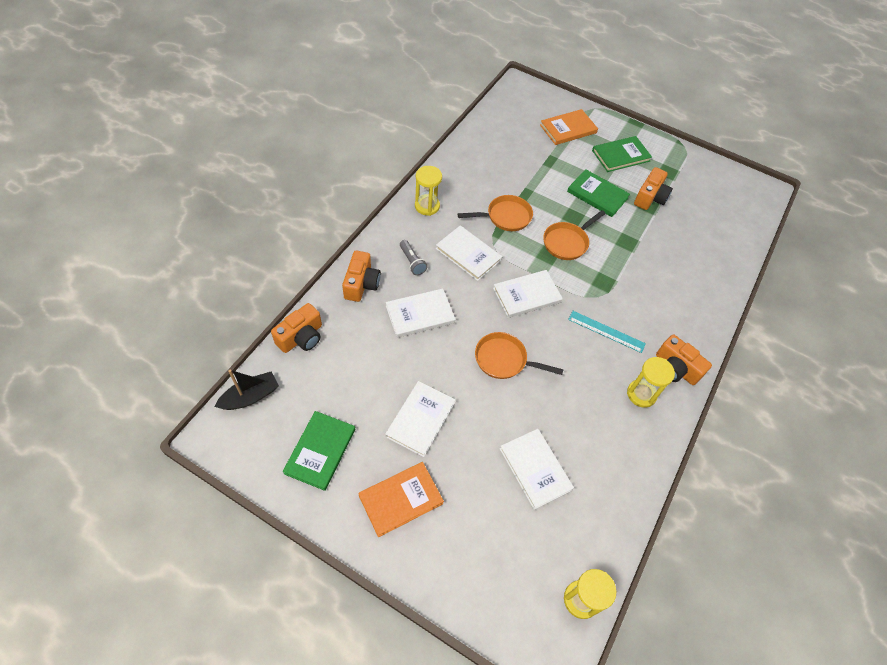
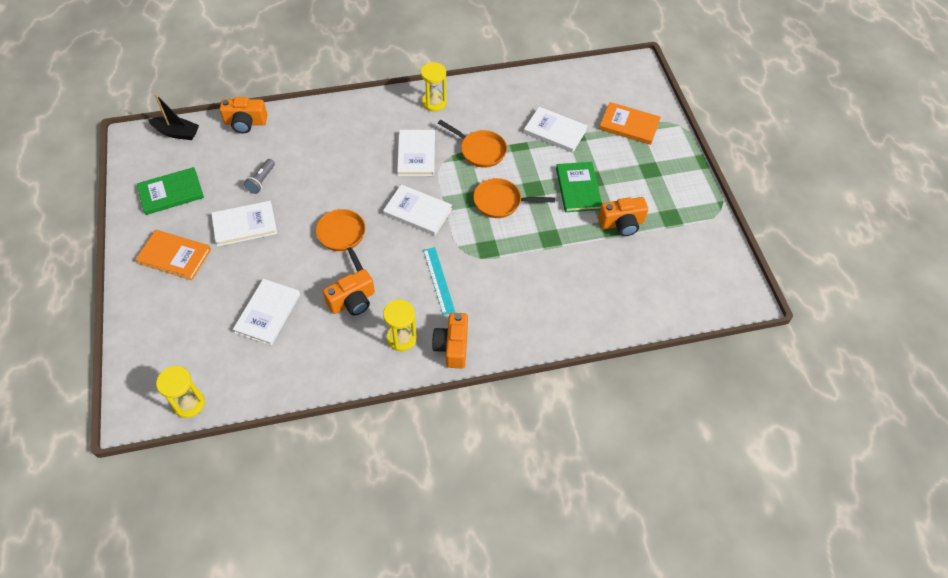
camera: 50 degrees right, 0 degrees up
orange camera [342,251,381,302] -> orange camera moved to [323,269,375,316]
white book [386,288,455,338] -> white book moved to [524,107,588,153]
grey flashlight [400,240,428,275] -> grey flashlight moved to [244,159,275,194]
green book [592,136,652,172] -> none

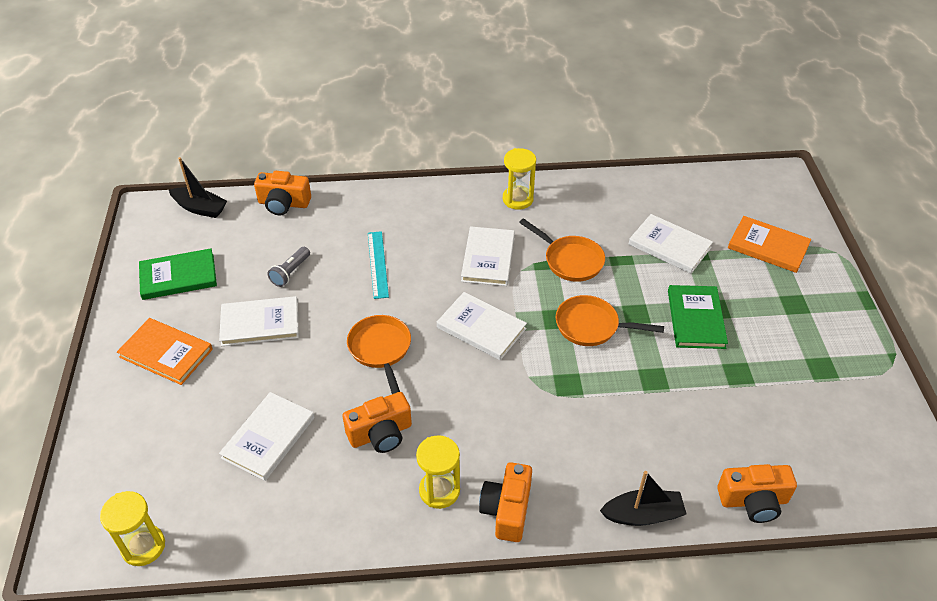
camera: 10 degrees right, 10 degrees down
turquoise ruler [423,247,455,315] -> turquoise ruler moved to [368,231,389,299]
orange camera [598,197,648,236] -> orange camera moved to [717,464,797,523]
none -> black boat [600,471,687,526]

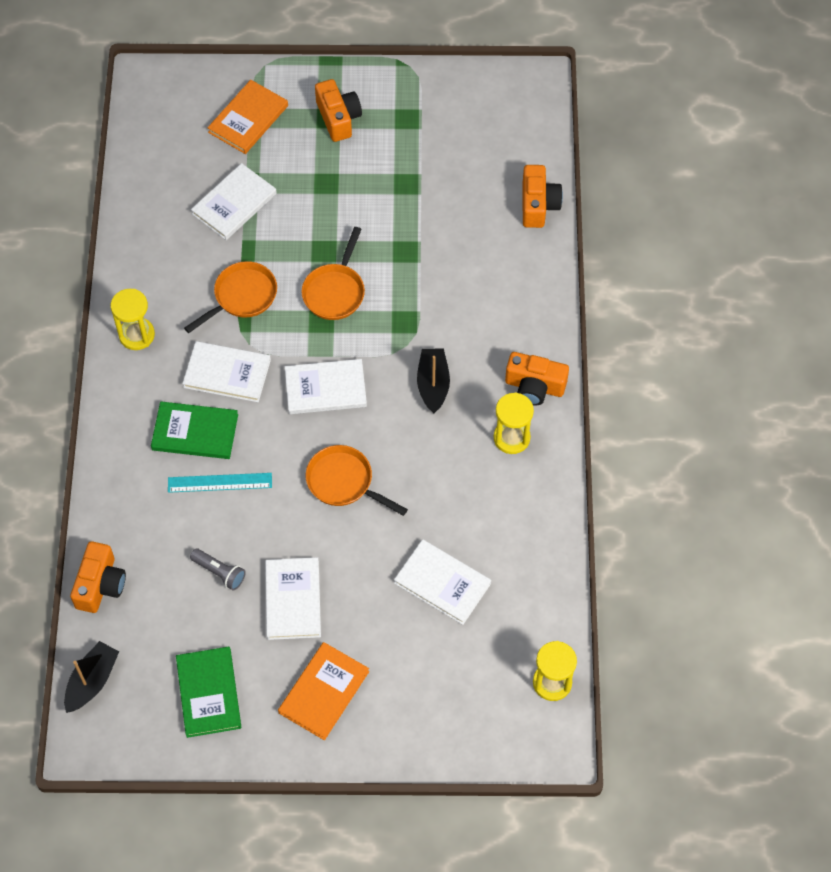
camera: 85 degrees left, 15 degrees up
orange camera [343,392,412,453] -> orange camera moved to [315,79,362,142]
orange pan [347,315,411,394] -> orange pan turned 45 degrees clockwise [306,445,408,516]
white book [437,292,527,360] -> white book turned 45 degrees clockwise [285,359,367,414]
black boat [600,471,687,526] -> black boat moved to [417,349,450,413]
green book [668,285,728,349] -> green book moved to [151,401,238,459]

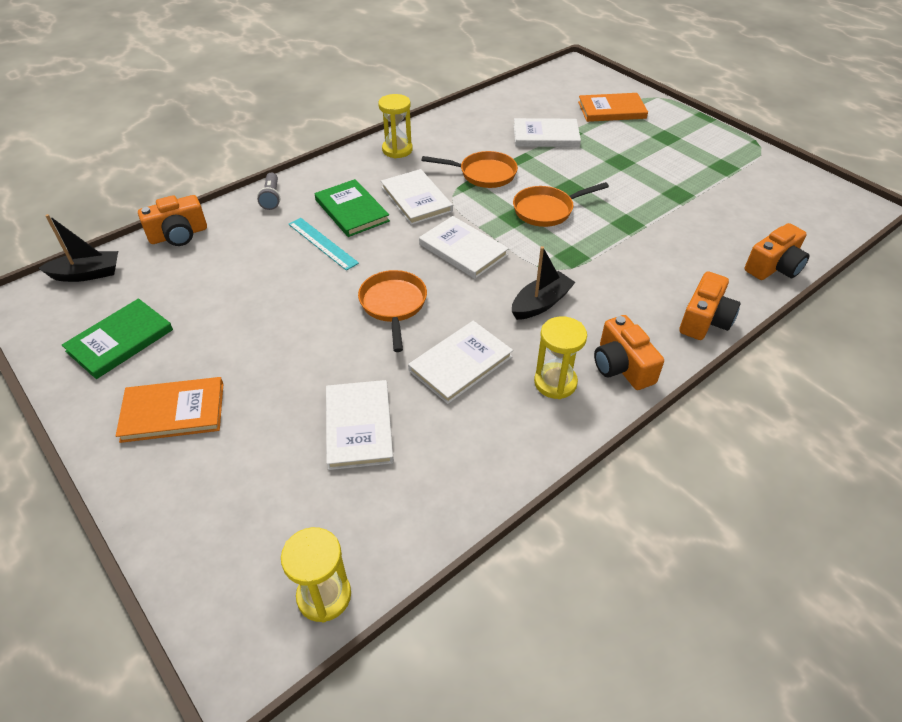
camera: 50 degrees right, 15 degrees down
grey flashlight [190,549,246,590] -> grey flashlight moved to [257,172,280,210]
white book [265,557,321,640] -> white book moved to [408,321,513,404]
orange camera [315,79,362,142] -> orange camera moved to [679,271,741,340]

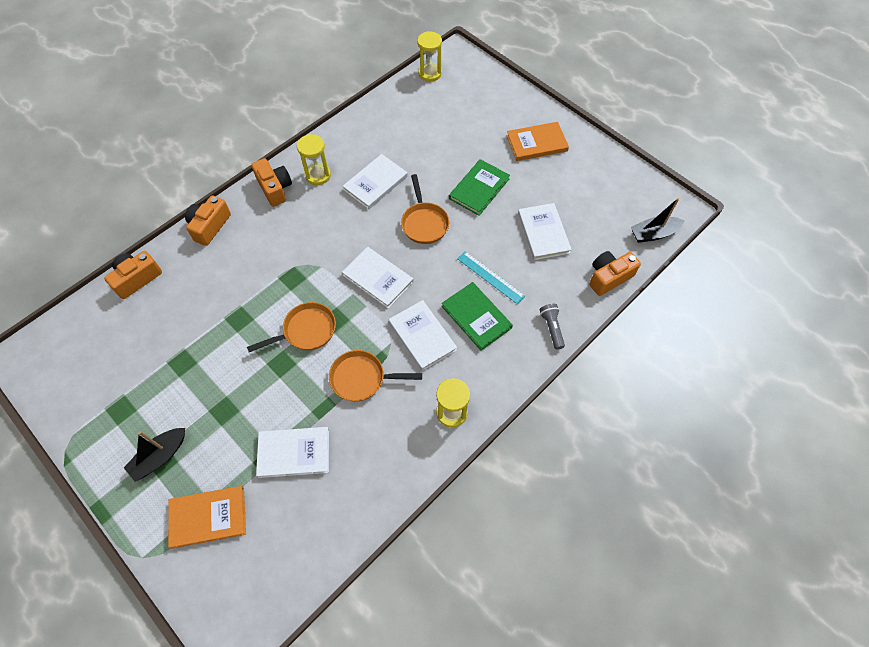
camera: 175 degrees right, 15 degrees up
green book [62,298,173,379] -> green book moved to [449,159,510,216]
white book [326,380,394,470] -> white book moved to [518,203,572,260]
black boat [512,246,576,320] -> black boat moved to [124,428,185,482]

